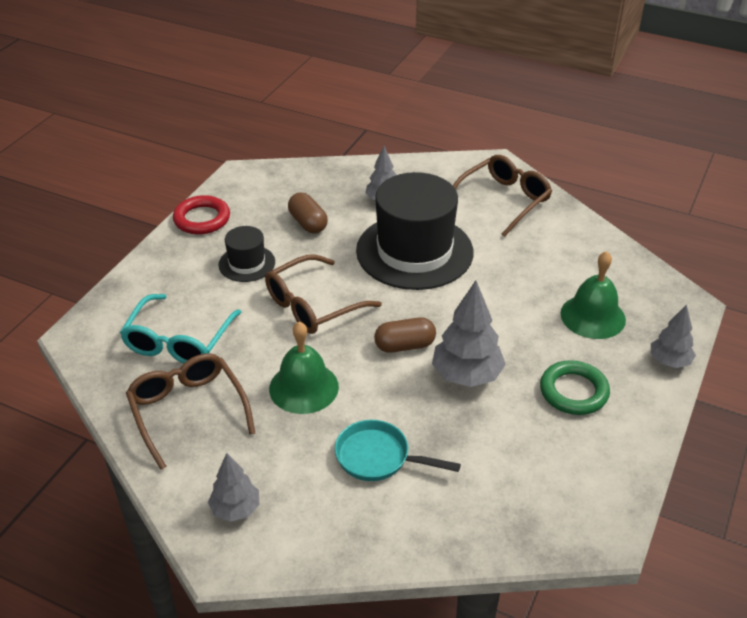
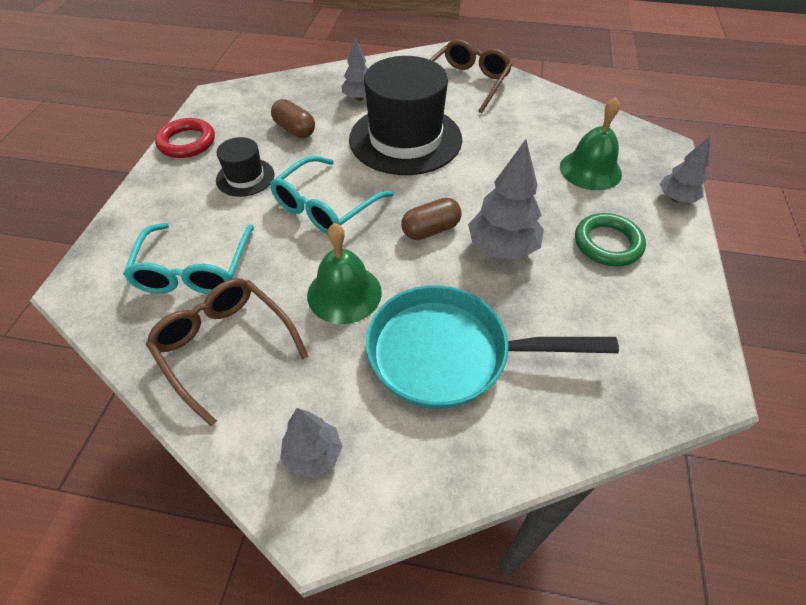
camera: 15 degrees left, 10 degrees up
brown glasses [265,254,382,334] -> turquoise glasses [270,156,394,234]
turquoise pan [335,420,461,481] -> turquoise pan [366,285,619,409], size x1.73

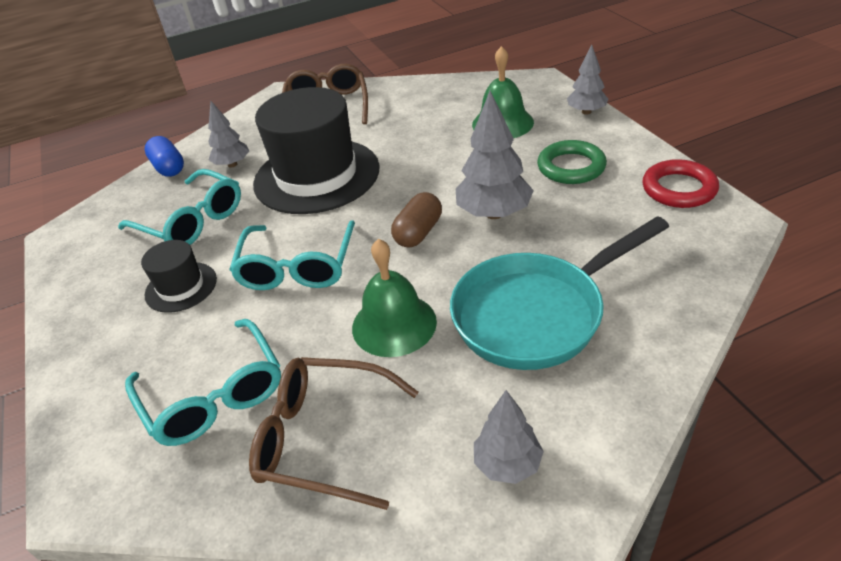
camera: 30 degrees left, 10 degrees down
red ring [155,118,215,158] -> red ring moved to [642,159,719,208]
brown capsule [271,99,315,138] -> turquoise glasses [118,169,241,245]
none -> blue capsule [145,136,184,177]

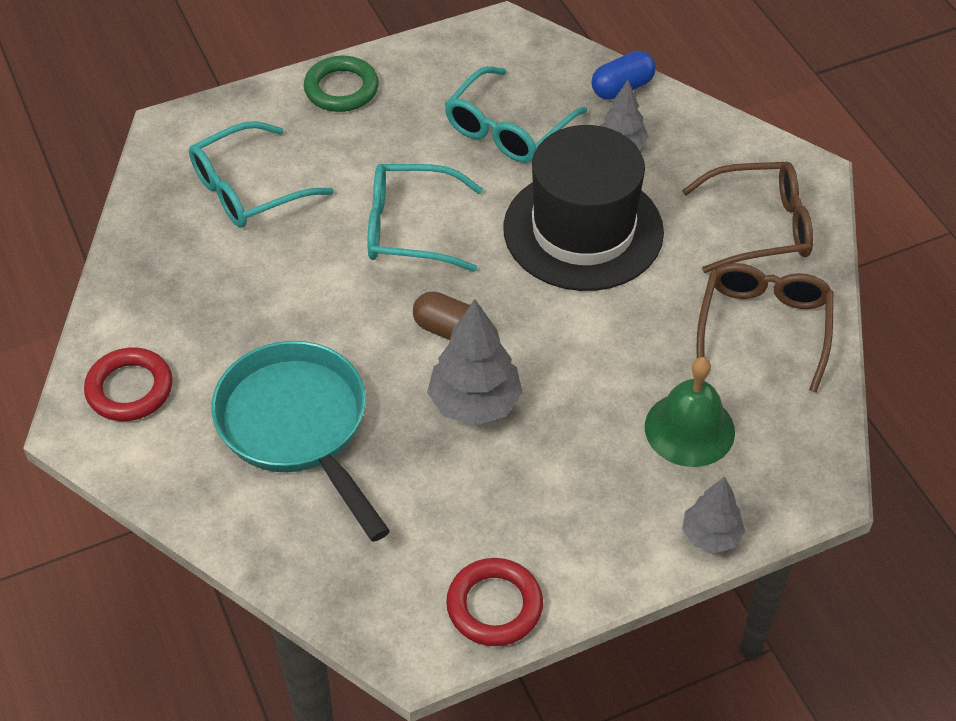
camera: 85 degrees right, 10 degrees up
black hat [141,240,217,313] -> none
brown glasses [249,357,418,510] -> brown glasses moved to [697,263,834,393]
green bell [352,239,437,357] -> none
grey tree [474,390,544,484] -> red ring [84,347,173,421]
green ring [537,140,607,184] -> green ring moved to [304,56,379,112]

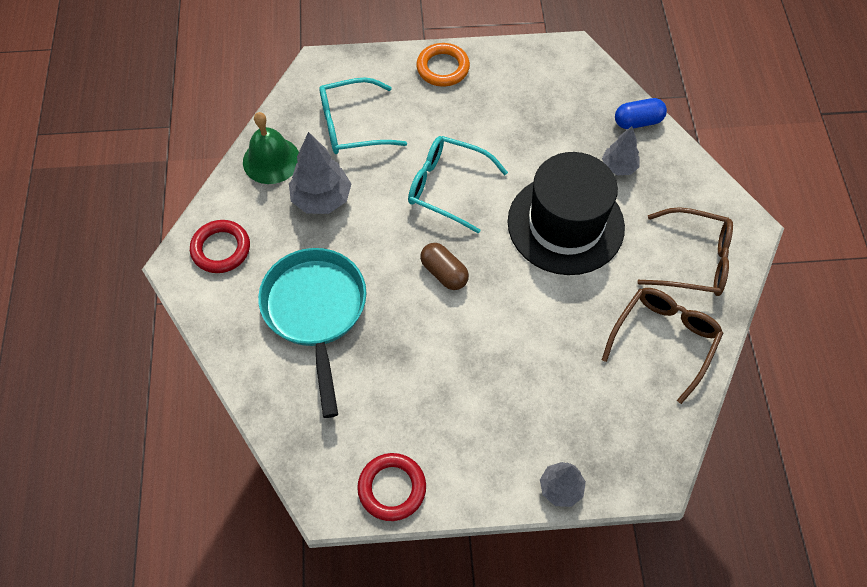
camera: 20 degrees right, 10 degrees up
green ring [304,56,379,112] -> orange ring [416,43,470,87]
grey tree [427,299,523,426] -> grey tree moved to [289,132,351,214]
turquoise glasses [445,66,587,163] -> none
green bell [645,357,735,467] -> green bell moved to [243,112,299,184]

